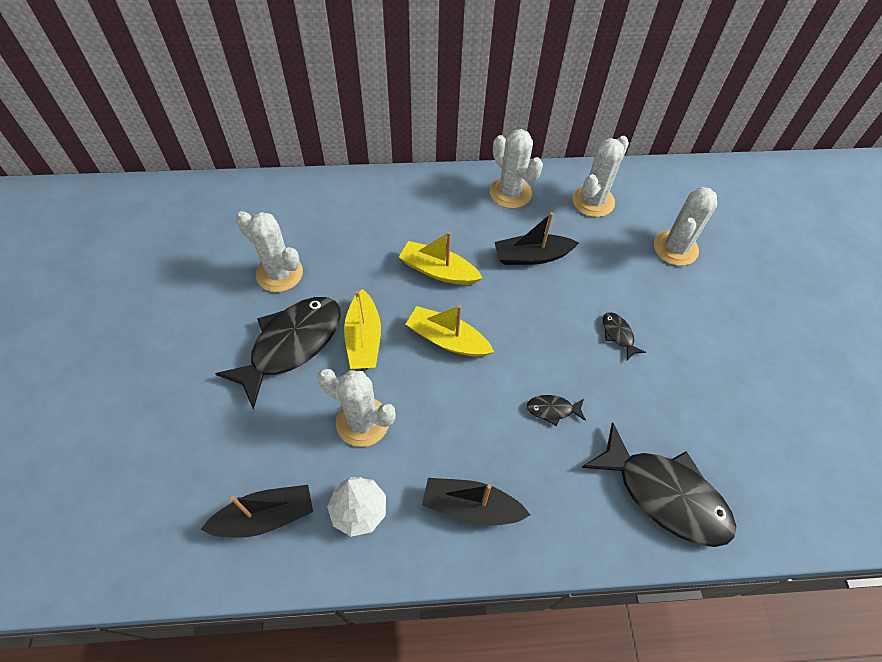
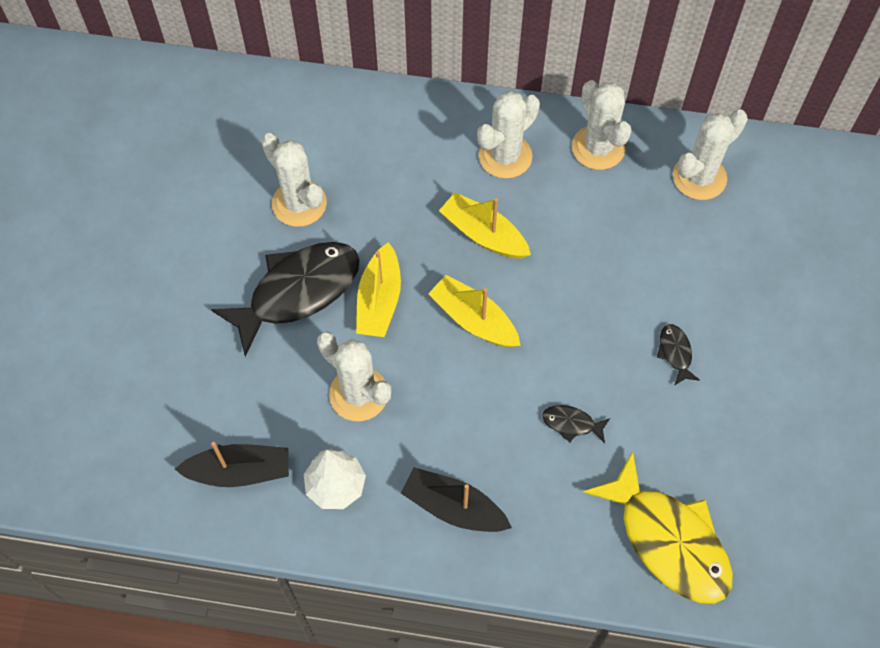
camera: 15 degrees right, 5 degrees up
black boat [495,212,579,265] -> none
black fish [581,422,736,547] -> yellow fish [583,451,733,604]
white cactus [654,187,717,266] -> white cactus moved to [477,91,540,179]

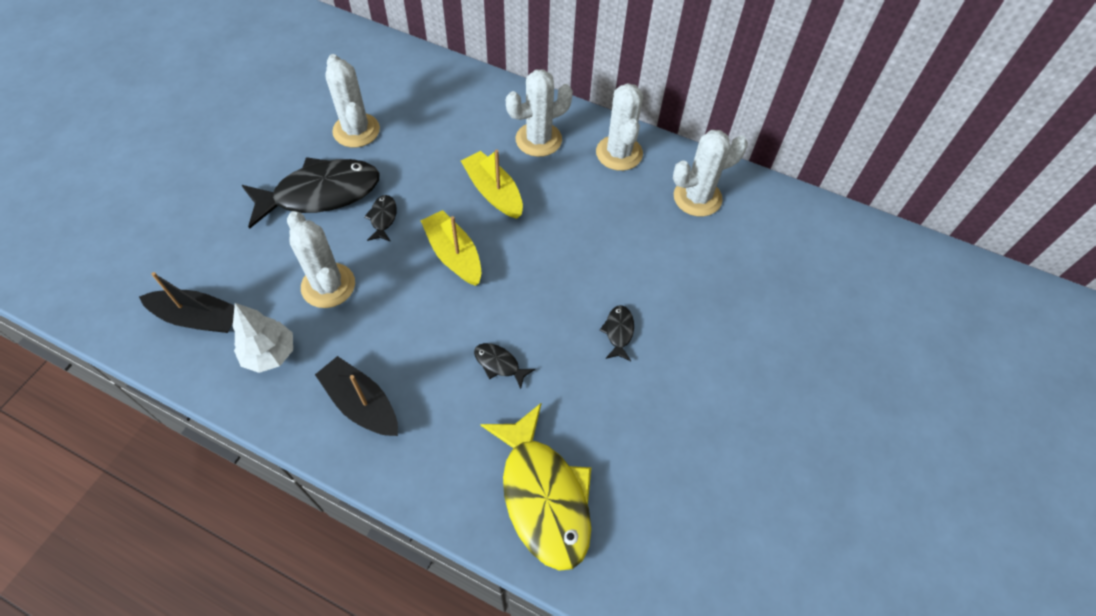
camera: 15 degrees right, 5 degrees down
yellow boat [356,242,401,337] -> black fish [364,195,397,242]

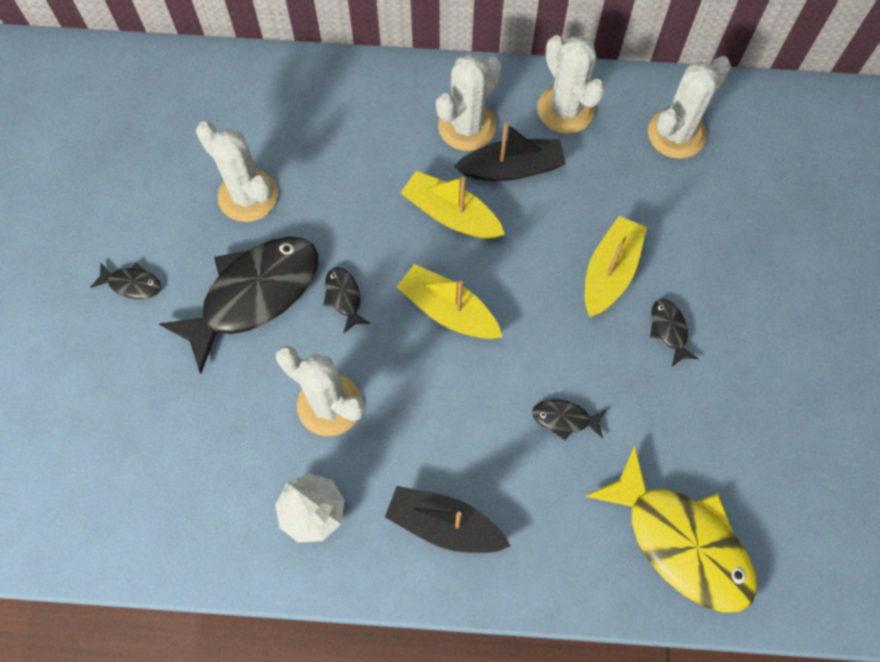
camera: 20 degrees left, 10 degrees up
black boat [139,272,235,333] -> black boat moved to [454,123,566,181]
none -> black fish [91,262,161,299]
none -> yellow boat [585,216,647,317]

